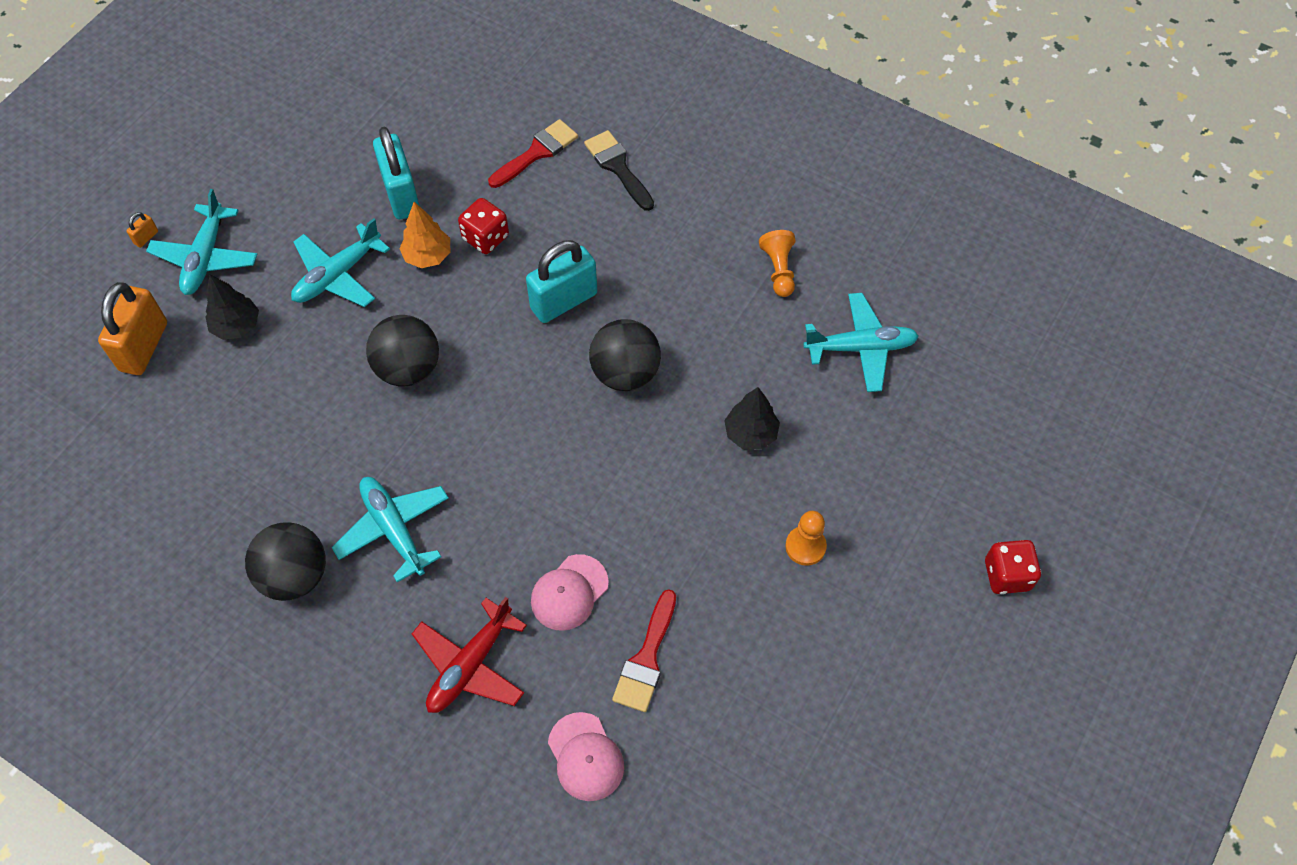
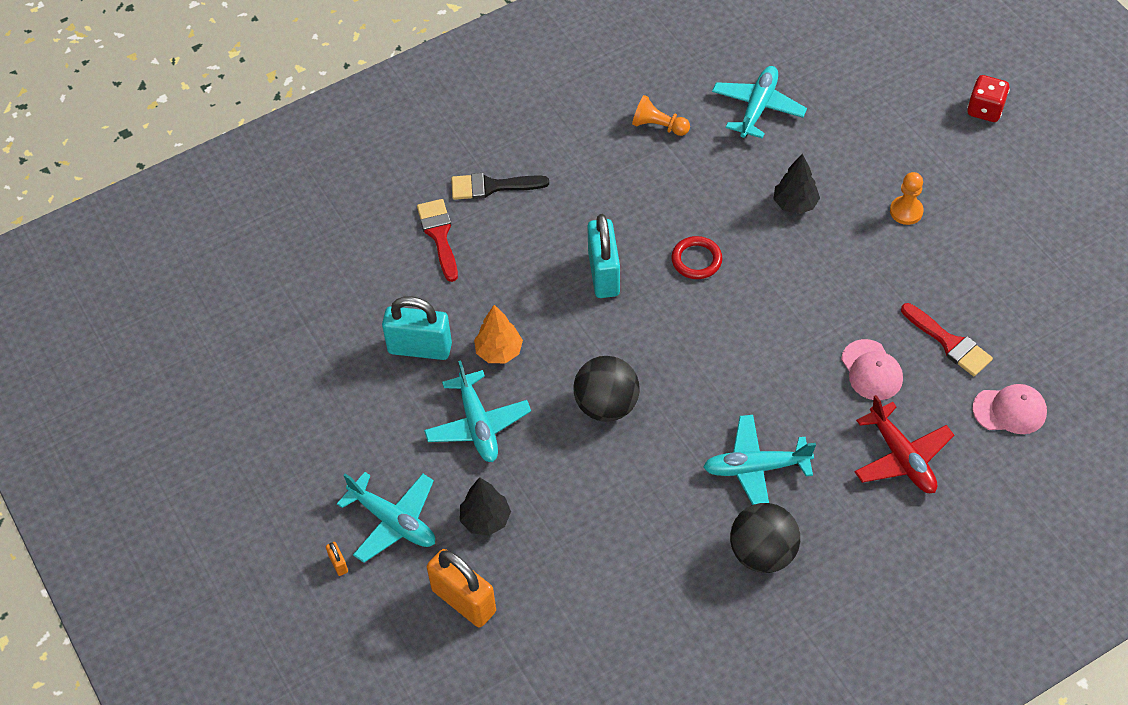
camera: 60 degrees left, 5 degrees down
red dice [458,198,509,254] -> none
black ball [589,319,661,391] -> red ring [671,236,723,279]

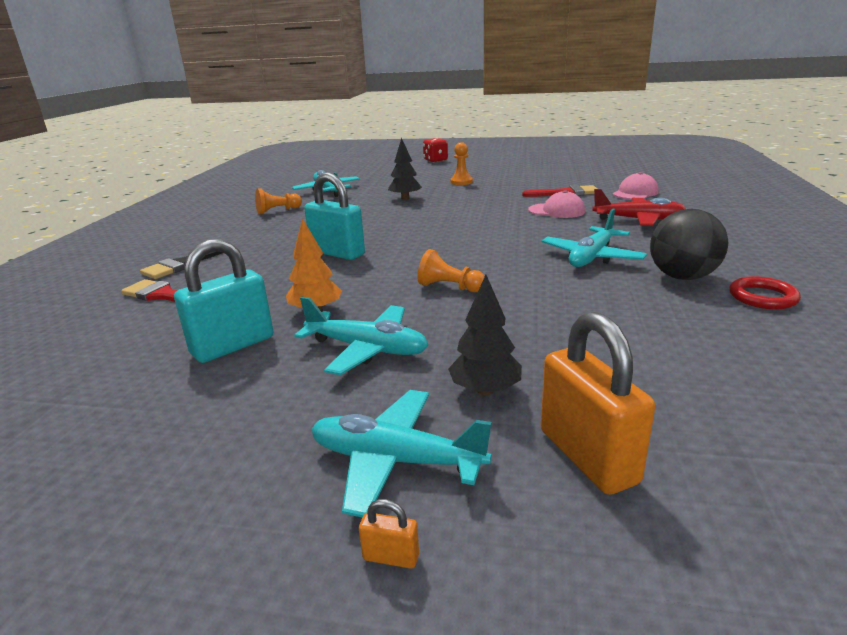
camera: 50 degrees left, 30 degrees down
turquoise plane [337,472,435,563] -> turquoise plane turned 150 degrees counterclockwise [311,390,492,518]
orange padlock [427,549,496,627] -> orange padlock turned 75 degrees clockwise [541,312,655,495]
black ball [573,356,640,422] -> orange pawn [417,249,485,292]
red ring [671,236,723,279] -> red ring moved to [729,276,801,309]

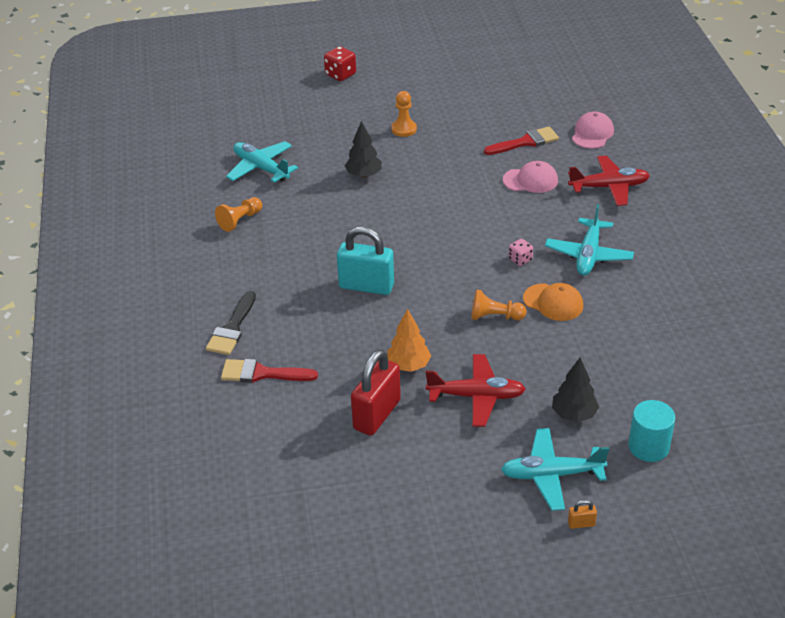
camera: 20 degrees left, 15 degrees up
turquoise padlock [174,239,273,363] -> red padlock [351,350,401,436]
turquoise plane [294,297,428,375] -> red plane [426,354,526,427]
orange padlock [541,312,655,495] -> turquoise cylinder [628,400,675,462]
black ball [650,209,728,280] -> none
red ring [729,276,801,309] -> none
none -> pink dice [508,239,533,266]
none -> orange cap [523,283,583,321]

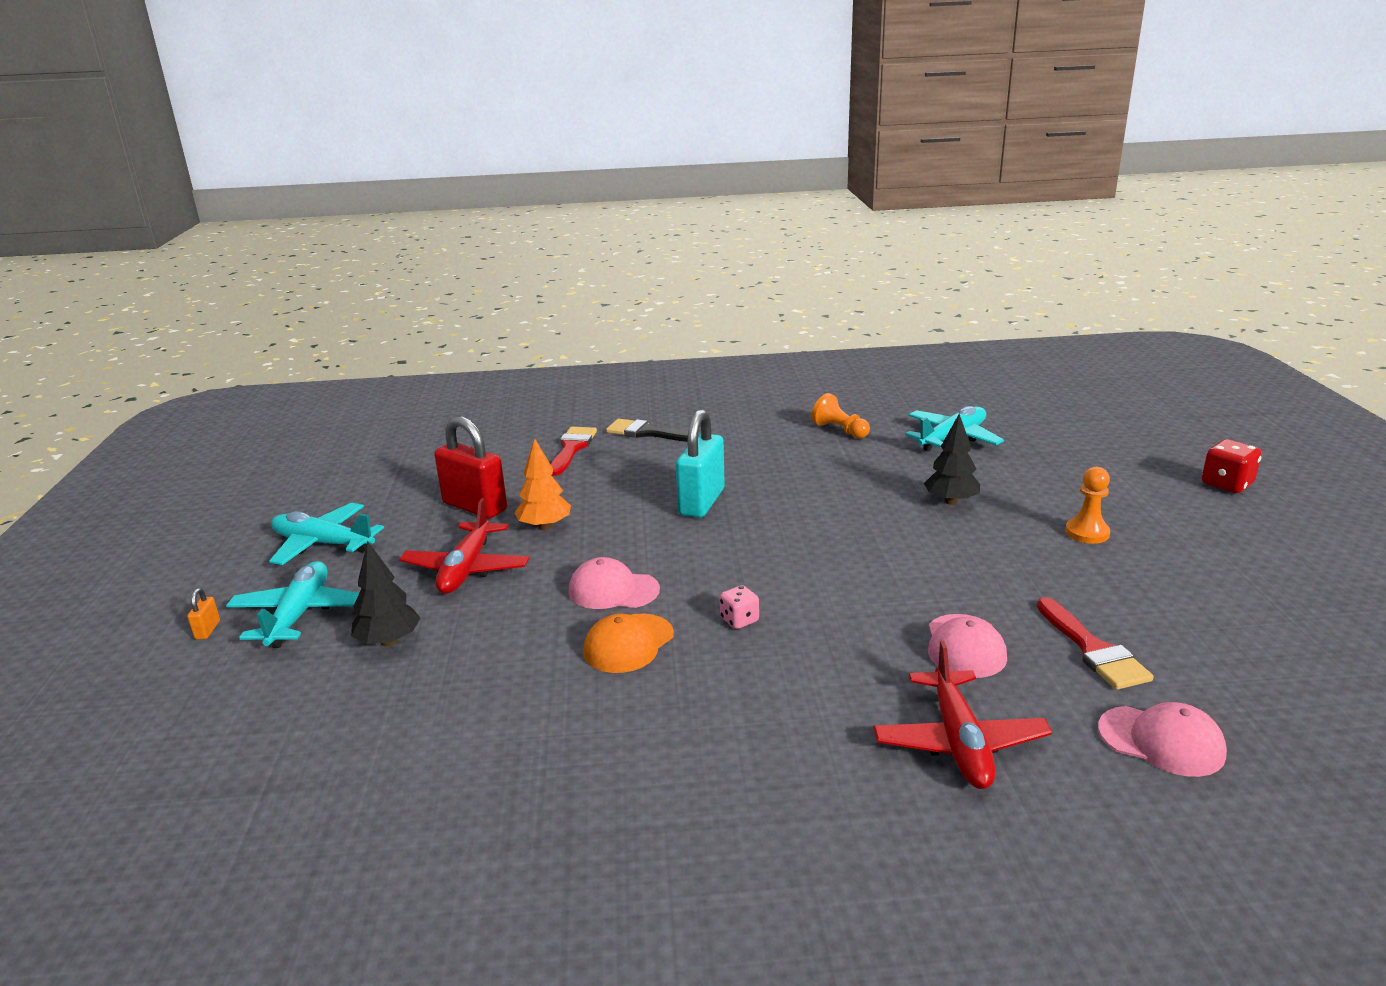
camera: 95 degrees right, 15 degrees down
orange pawn [471,289,526,320] -> pink cap [568,557,660,609]
turquoise plane [545,204,634,276] -> turquoise plane moved to [269,503,384,565]
turquoise cylinder [628,400,675,462] -> none

